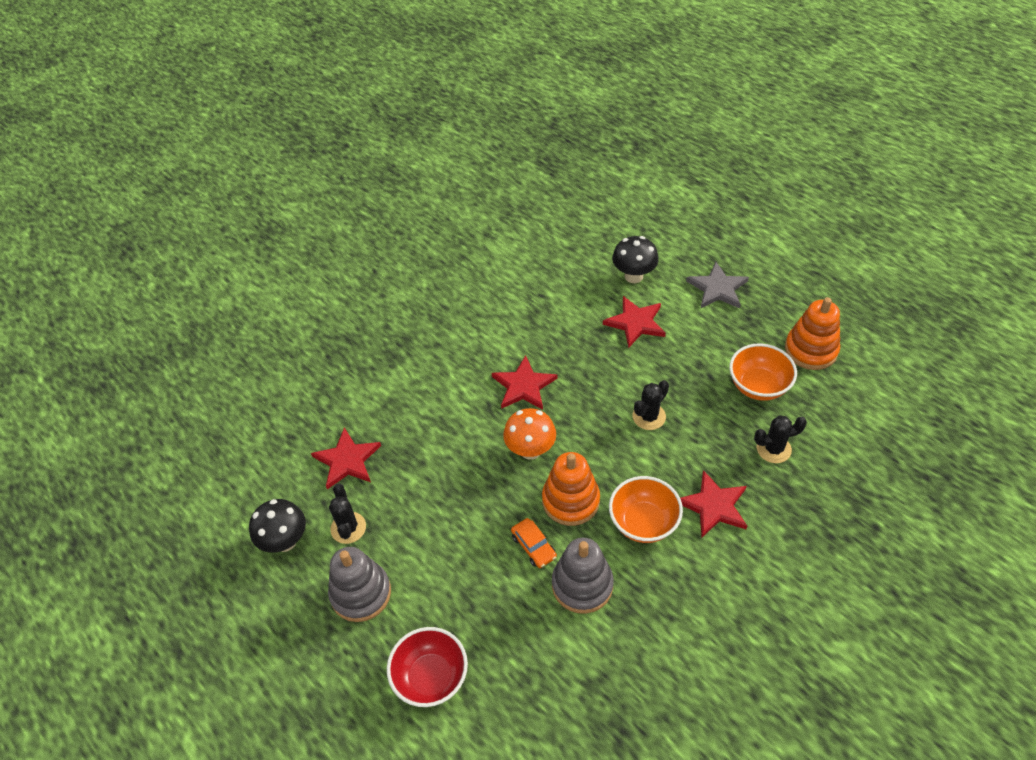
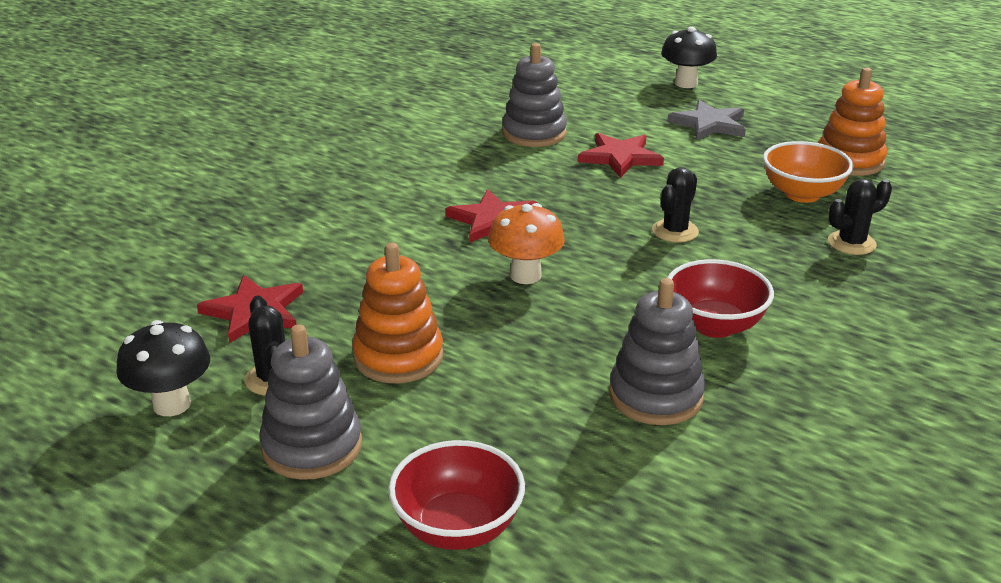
camera: 15 degrees left, 20 degrees down
orange car [511,518,557,568] -> none
orange stacking toy [542,452,600,526] -> orange stacking toy moved to [352,243,443,383]
orange bowl [609,476,683,543] -> red bowl [667,259,774,338]
black mushroom [612,236,659,283] -> black mushroom moved to [661,27,717,88]
red star [680,470,747,537] -> none
none -> grey stacking toy [502,43,567,147]

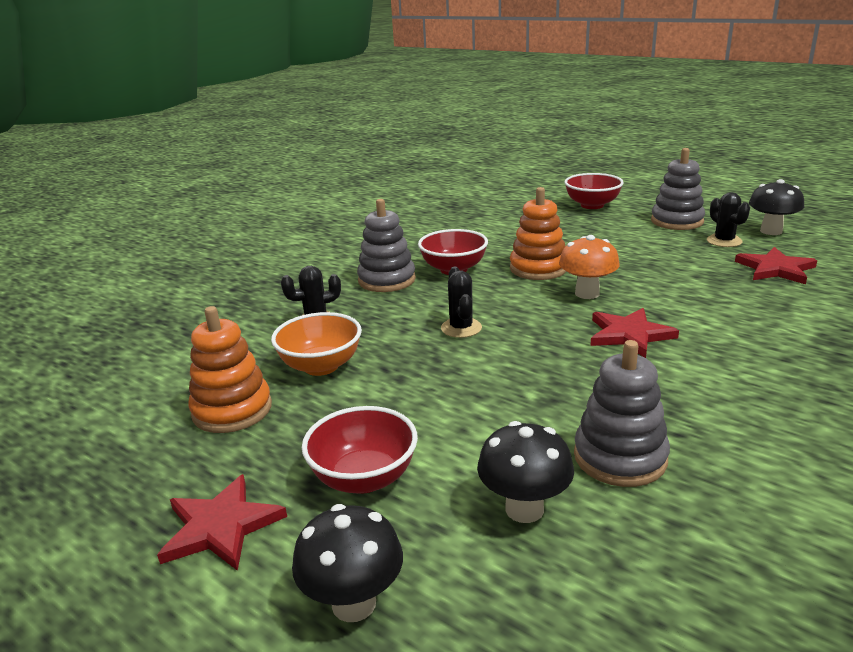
camera: 175 degrees left, 5 degrees down
orange stacking toy [352,243,443,383] -> orange stacking toy moved to [510,187,566,280]
red star [578,133,664,178] -> red star moved to [157,474,287,571]
grey stacking toy [609,278,705,425] -> grey stacking toy moved to [357,199,416,292]
black cactus [652,167,699,243] -> black cactus turned 45 degrees counterclockwise [441,267,482,338]
grey star [668,100,746,141] -> red bowl [302,406,418,494]
none -> black mushroom [477,421,574,523]

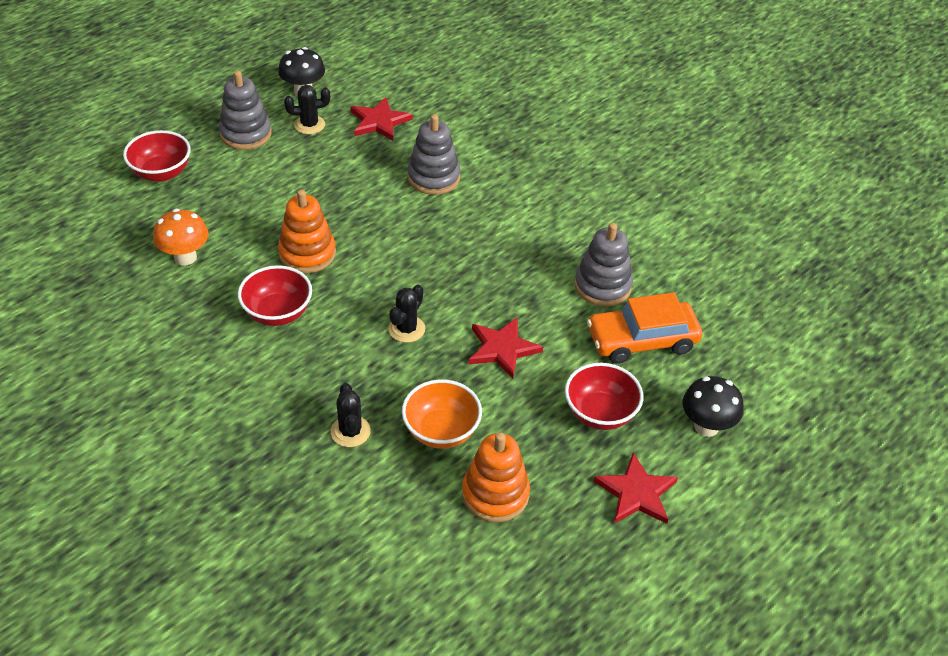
camera: 85 degrees left, 20 degrees up
grey stacking toy [357,199,416,292] -> grey stacking toy moved to [407,114,461,195]
black cactus [441,267,482,338] -> black cactus turned 60 degrees counterclockwise [388,285,425,343]
black mushroom [477,421,574,523] -> orange car [587,292,702,364]
orange mushroom [559,235,620,299] -> orange mushroom moved to [153,209,209,265]
red star [590,308,679,358] -> red star moved to [469,317,543,379]

